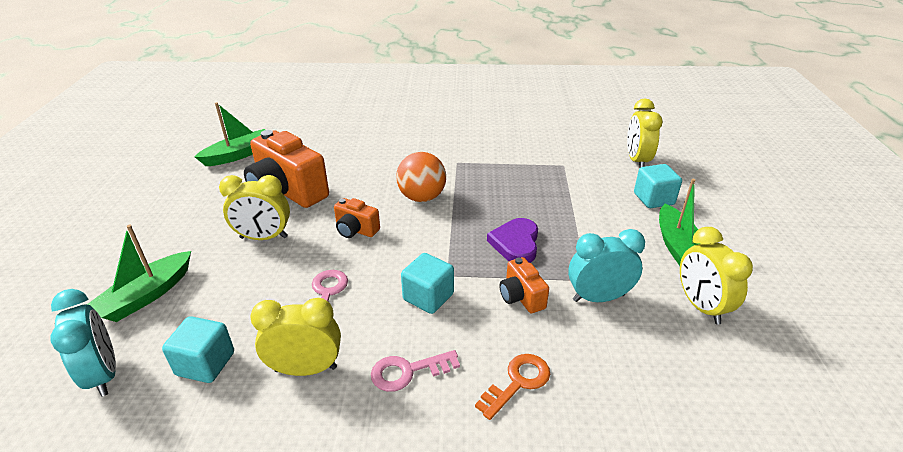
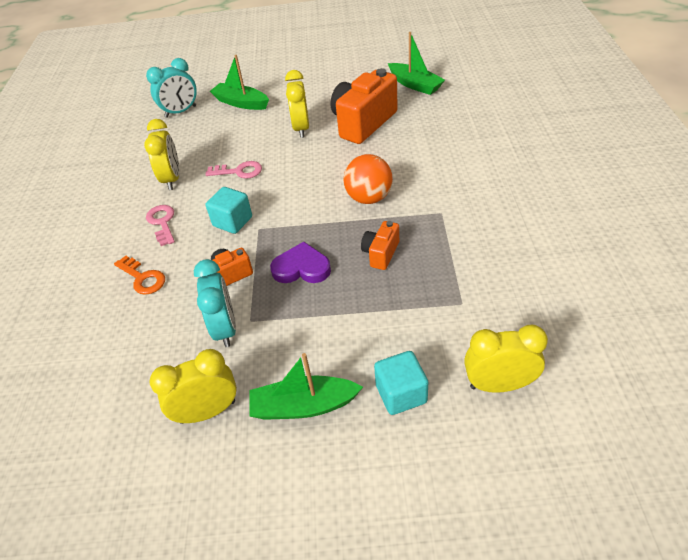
camera: 90 degrees right, 10 degrees up
turquoise cube [162,316,234,383] -> none
orange camera [334,198,380,238] -> orange camera moved to [361,221,399,270]

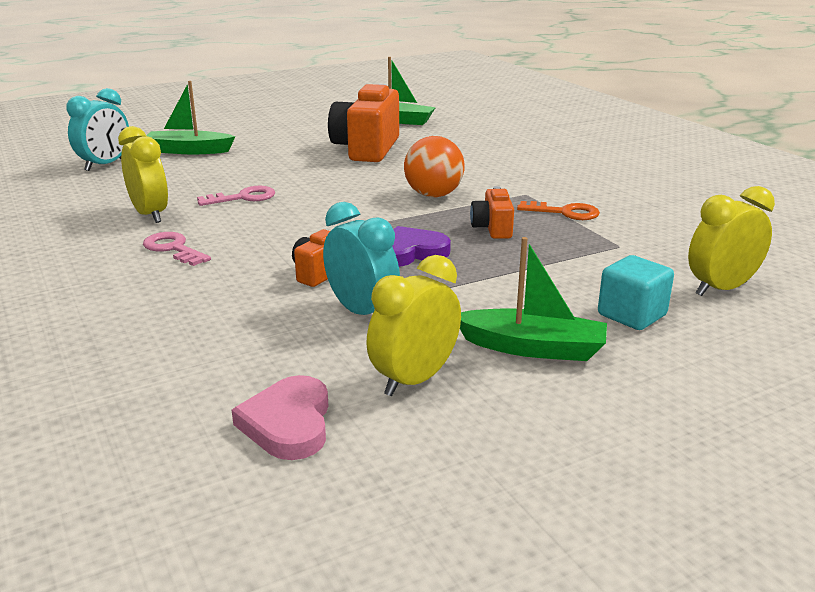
camera: 30 degrees left, 20 degrees down
orange key [114,256,165,295] -> orange key moved to [517,201,600,220]
turquoise cube [206,187,252,234] -> none
green boat [249,353,363,420] -> green boat turned 135 degrees counterclockwise [460,237,607,361]
yellow clock [285,70,309,138] -> none
none -> pink heart [232,375,328,460]

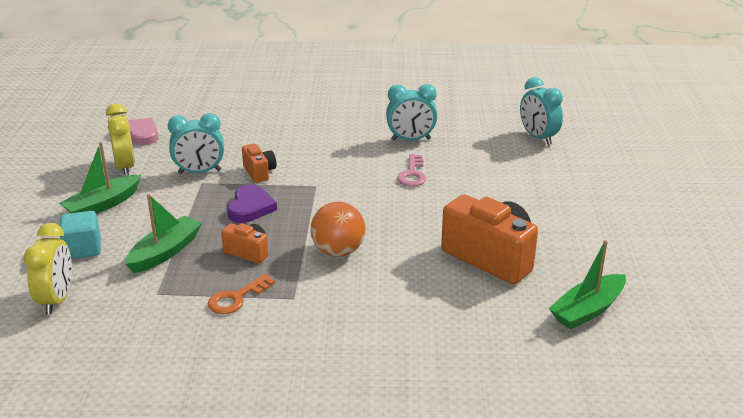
camera: 120 degrees right, 5 degrees up
yellow clock [118,126,168,223] -> turquoise clock [386,84,437,141]
pink key [143,232,211,266] -> none
green boat [146,81,236,154] -> green boat moved to [125,194,202,273]

